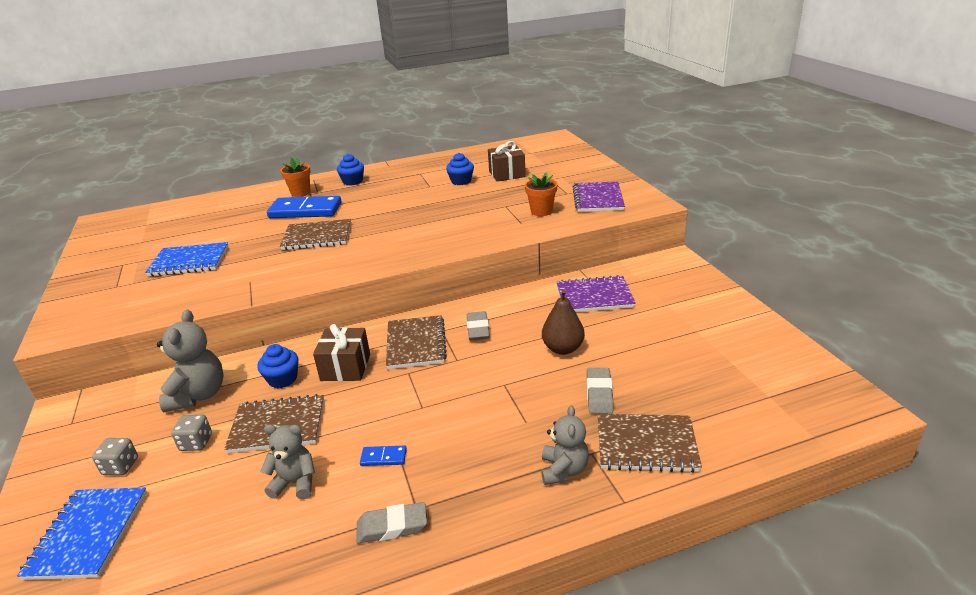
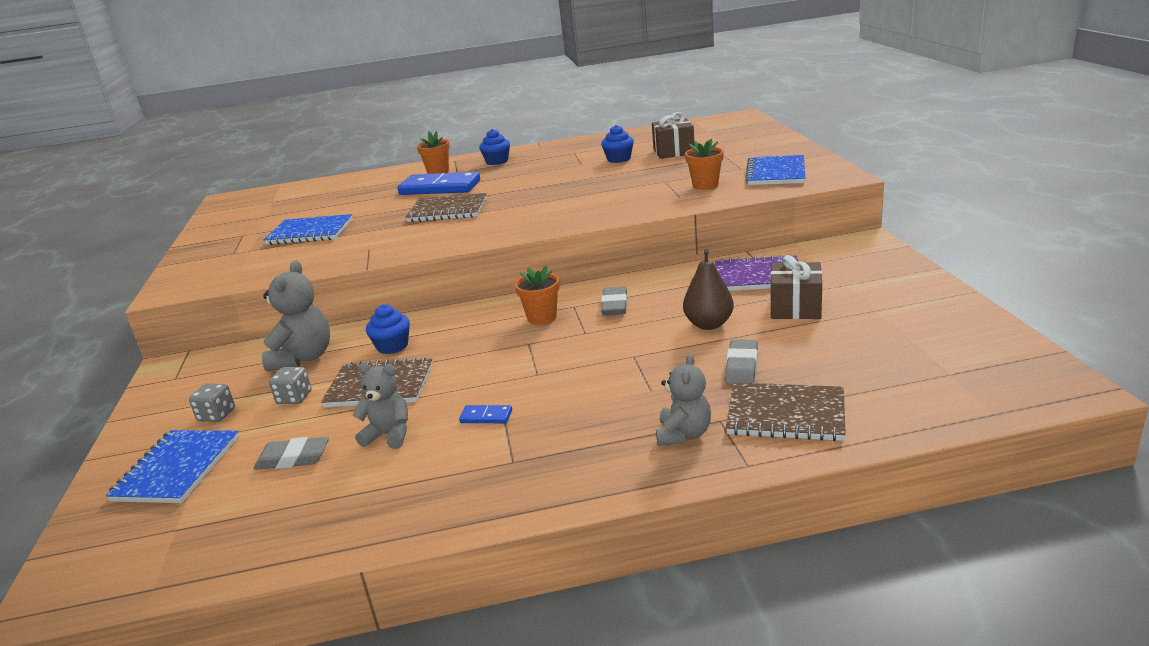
camera: 10 degrees right, 5 degrees down
brown gift [313,324,370,381] -> brown gift moved to [771,255,822,319]
grey eraser [356,502,427,544] -> grey eraser moved to [253,437,329,470]
brown notebook [386,315,447,369] -> orange flower pot [515,265,560,325]
purple notebook [573,181,625,212] -> blue notebook [745,155,805,185]

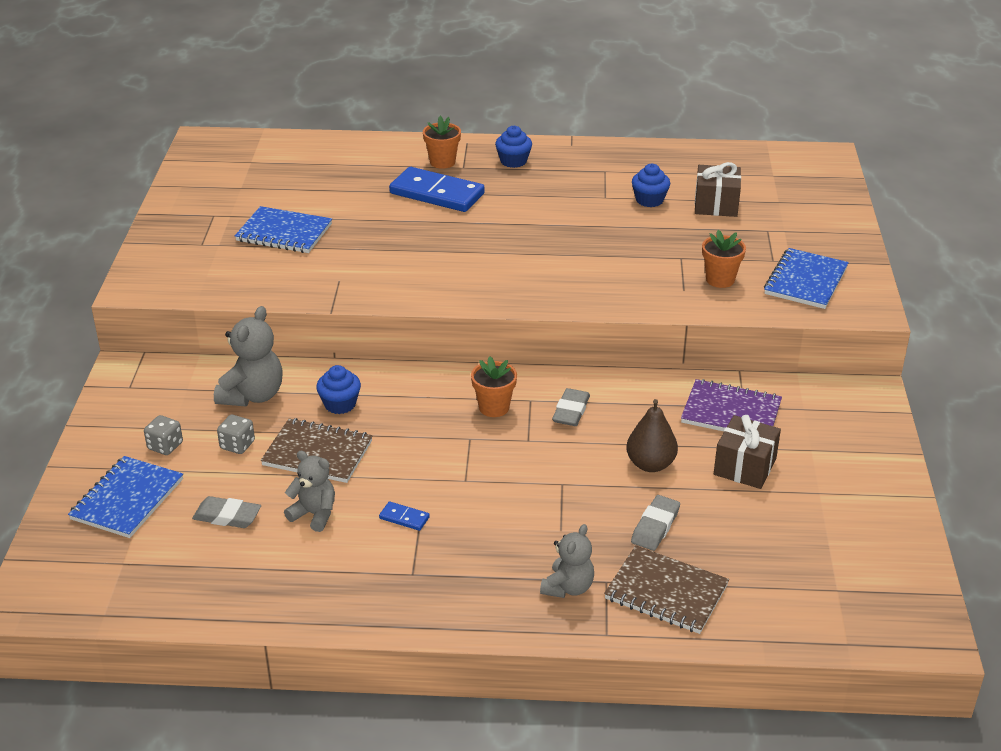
camera: 10 degrees right, 10 degrees up
brown notebook [406,193,487,222] -> none

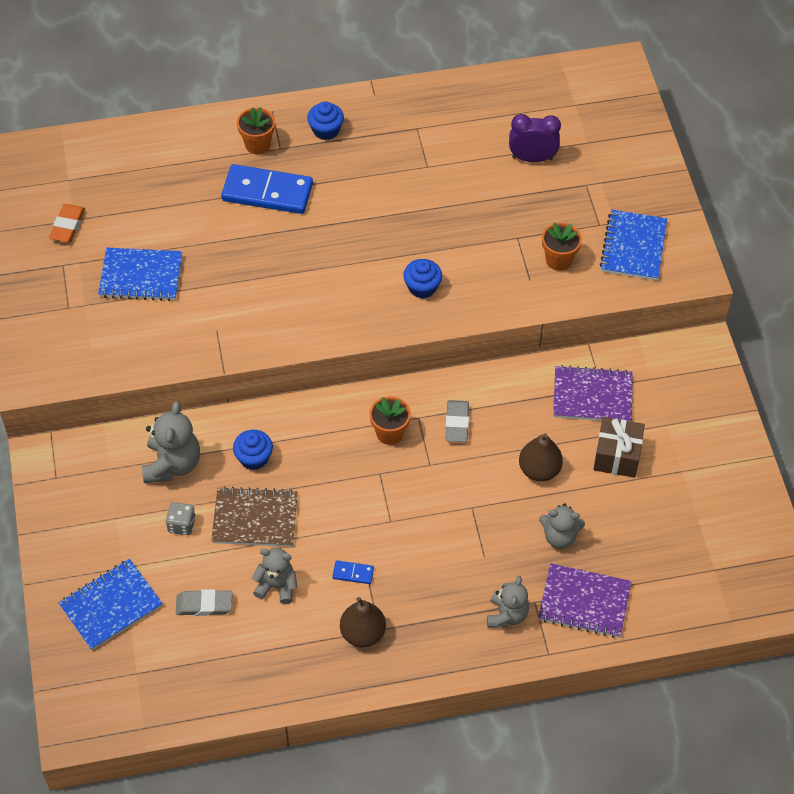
camera: 15 degrees left, 20 degrees up
blue notebook [68,456,183,538] -> blue notebook turned 45 degrees clockwise [59,559,163,650]
grey dice [144,415,183,455] -> none
brown notebook [604,545,729,634] -> purple notebook [538,563,632,638]
grey eraser [631,495,680,551] -> grey teddy bear [539,503,585,549]
blue cupcake [632,164,670,207] -> blue cupcake moved to [403,259,442,298]
brown gift [695,162,741,217] -> purple clock [509,114,561,162]
none -> orange eraser [49,204,85,242]
none -> brown pear [340,597,386,648]

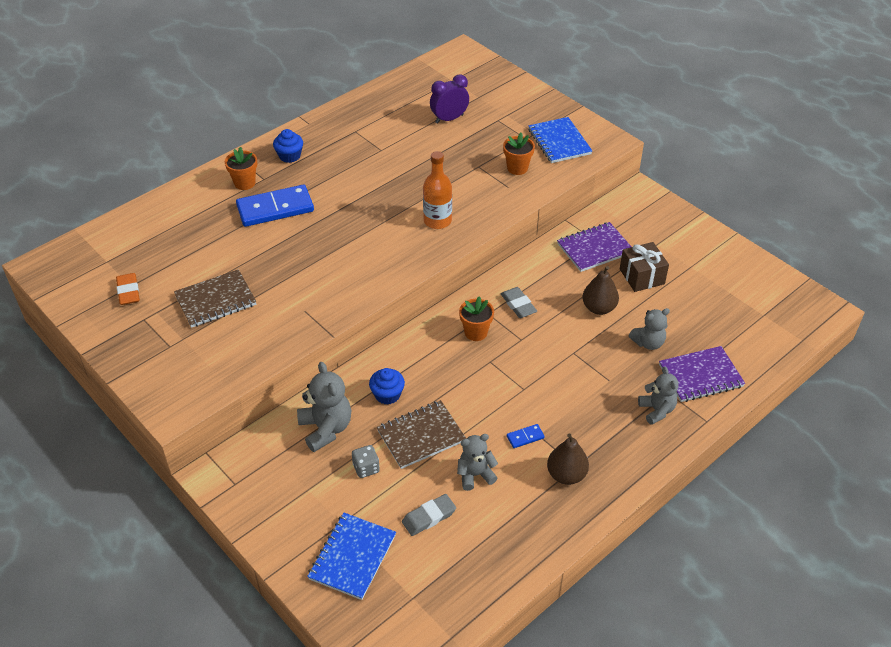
camera: 30 degrees left, 10 degrees down
blue notebook [98,248,182,301] -> brown notebook [174,269,256,328]
blue cupcake [403,259,442,298] -> orange bottle [423,151,452,229]

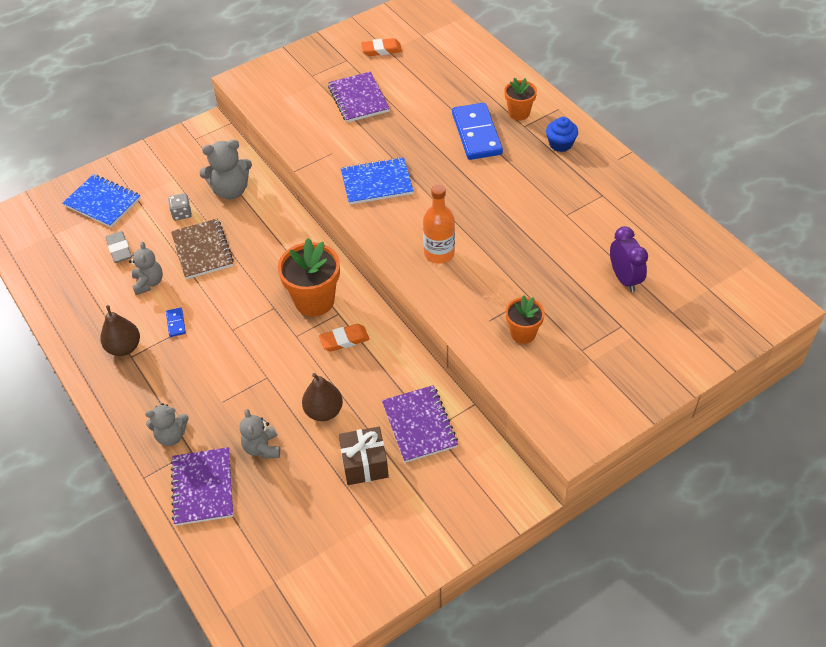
camera: 100 degrees right, 5 degrees up
brown notebook [174,269,256,328] -> purple notebook [328,72,390,123]
blue cupcake [369,368,405,405] -> none
orange flower pot [459,296,494,341] -> orange flower pot [278,238,340,317], size x1.72
grey eraser [501,287,537,318] -> orange eraser [319,324,370,352]
blue notebook [529,117,592,163] -> blue notebook moved to [341,157,414,205]

